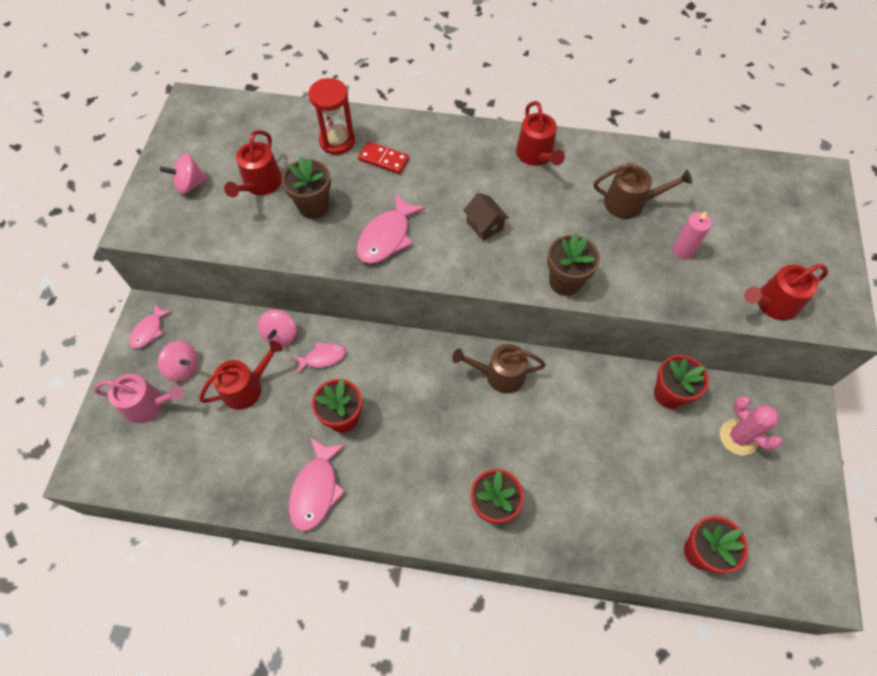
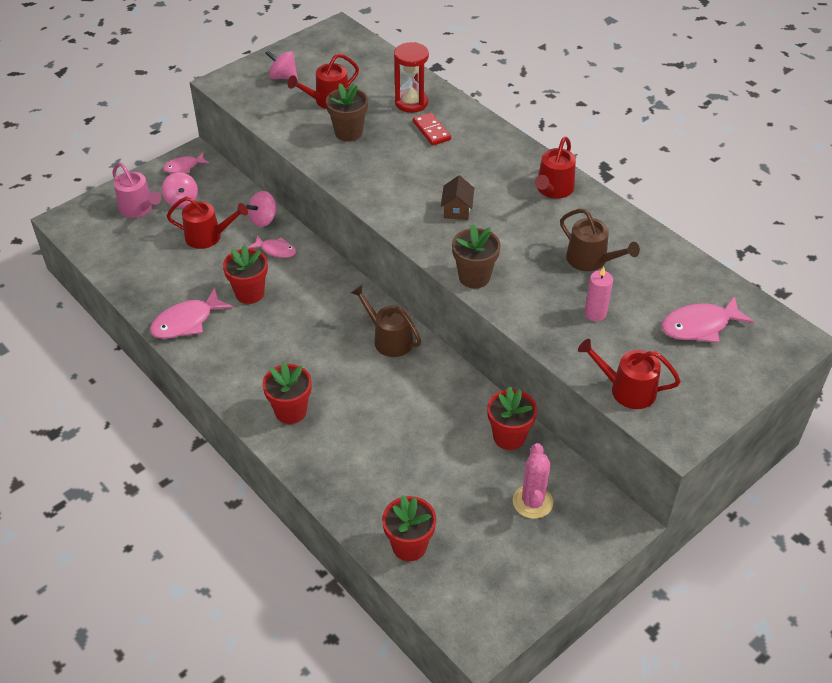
camera: 40 degrees right, 15 degrees down
pink fish [357,194,426,264] -> pink fish moved to [661,296,754,343]

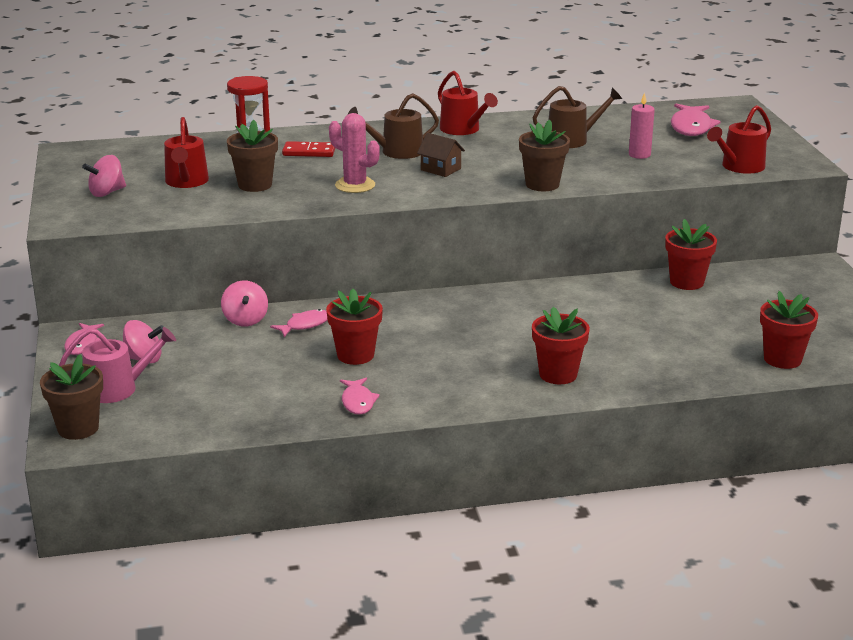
camera: 60 degrees left, 20 degrees down
pink fish [150,288,233,339] -> pink fish [340,378,380,415], size x0.62
red watering can [167,197,248,249] -> none
brown watering can [351,285,421,357] -> brown watering can moved to [347,93,439,159]
pink cactus [513,443,553,519] -> pink cactus moved to [329,113,380,193]
none -> brown flower pot [40,354,103,440]

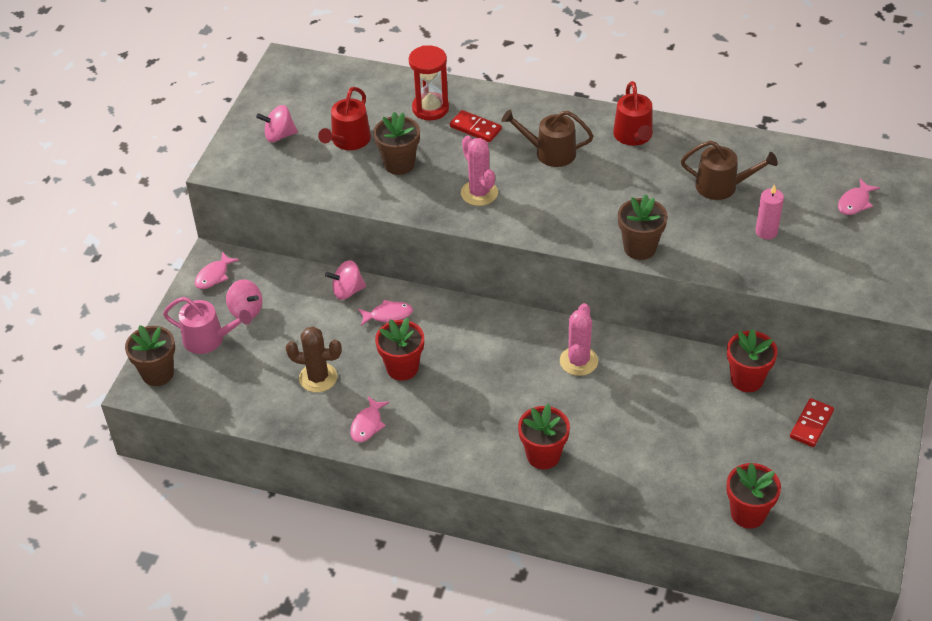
camera: 30 degrees right, 20 degrees up
pink spinning top [221,280,268,326] -> pink spinning top turned 60 degrees clockwise [325,260,366,300]
brown house [417,133,465,177] -> none
pink fish [671,103,721,136] -> pink fish [838,179,880,215], size x0.62
red watering can [707,105,771,174] -> none
none -> brown cactus [286,326,342,392]
none -> pink cactus [560,303,598,376]
none -> red domino [790,398,834,447]

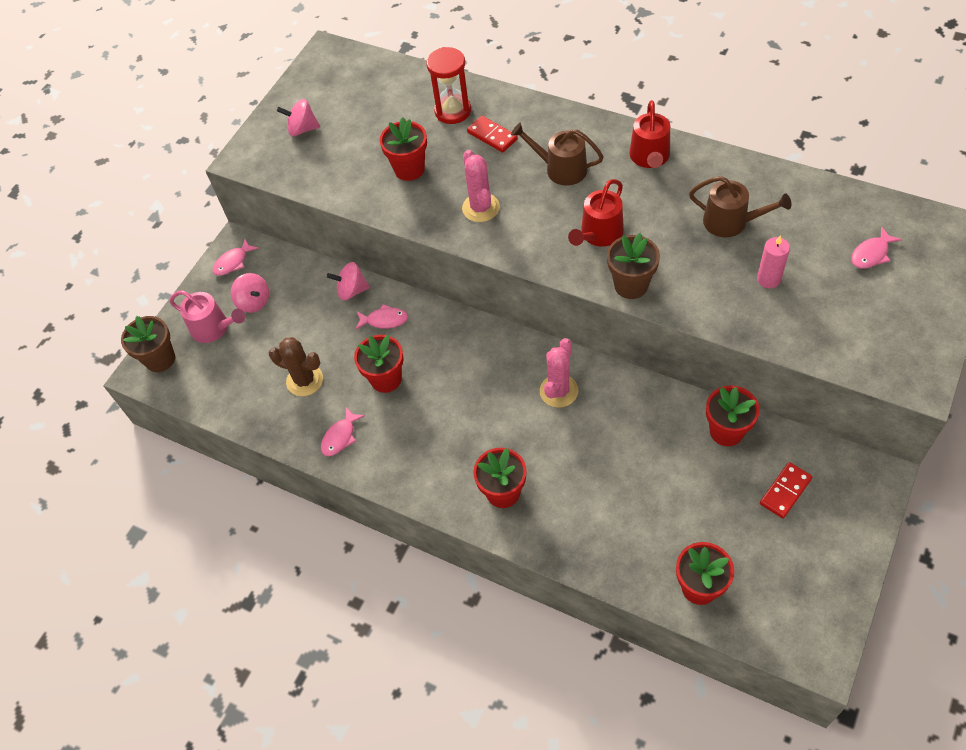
camera: 15 degrees right, 10 degrees up
red watering can [318,87,371,150] -> red watering can moved to [568,179,624,247]
brown flower pot [373,112,420,175] -> red flower pot [380,117,427,181]

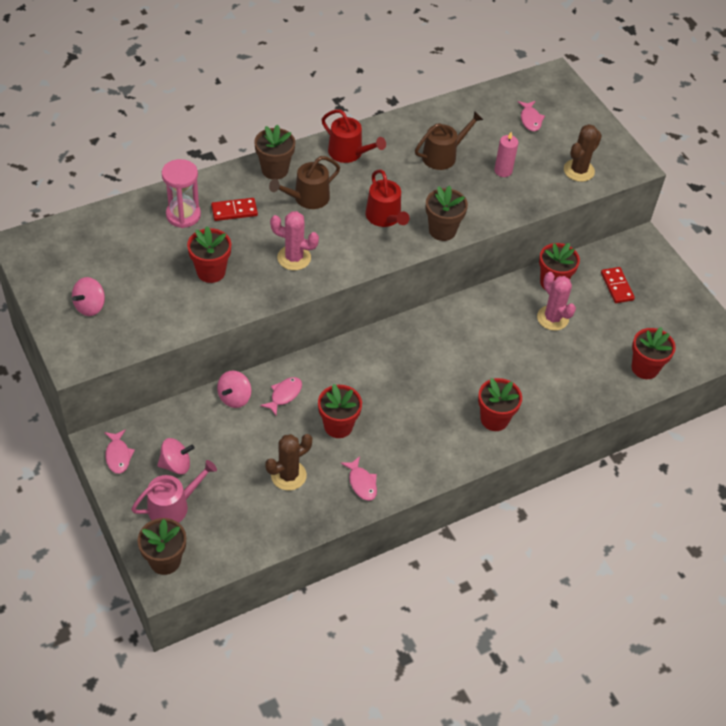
camera: 65 degrees left, 5 degrees down
red hourglass [426,47,471,124] -> pink hourglass [162,159,201,228]
pink cactus [540,338,578,408] -> pink cactus moved to [537,272,576,331]
none -> brown flower pot [254,124,295,180]
none -> brown cactus [564,124,602,182]

